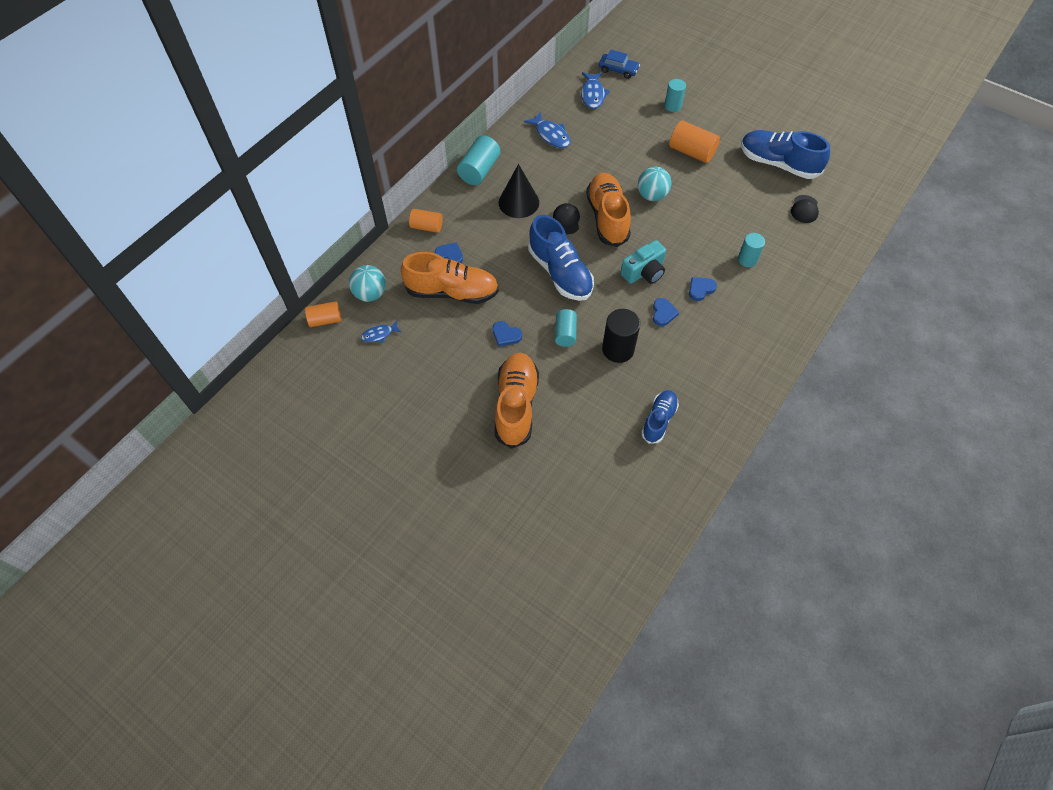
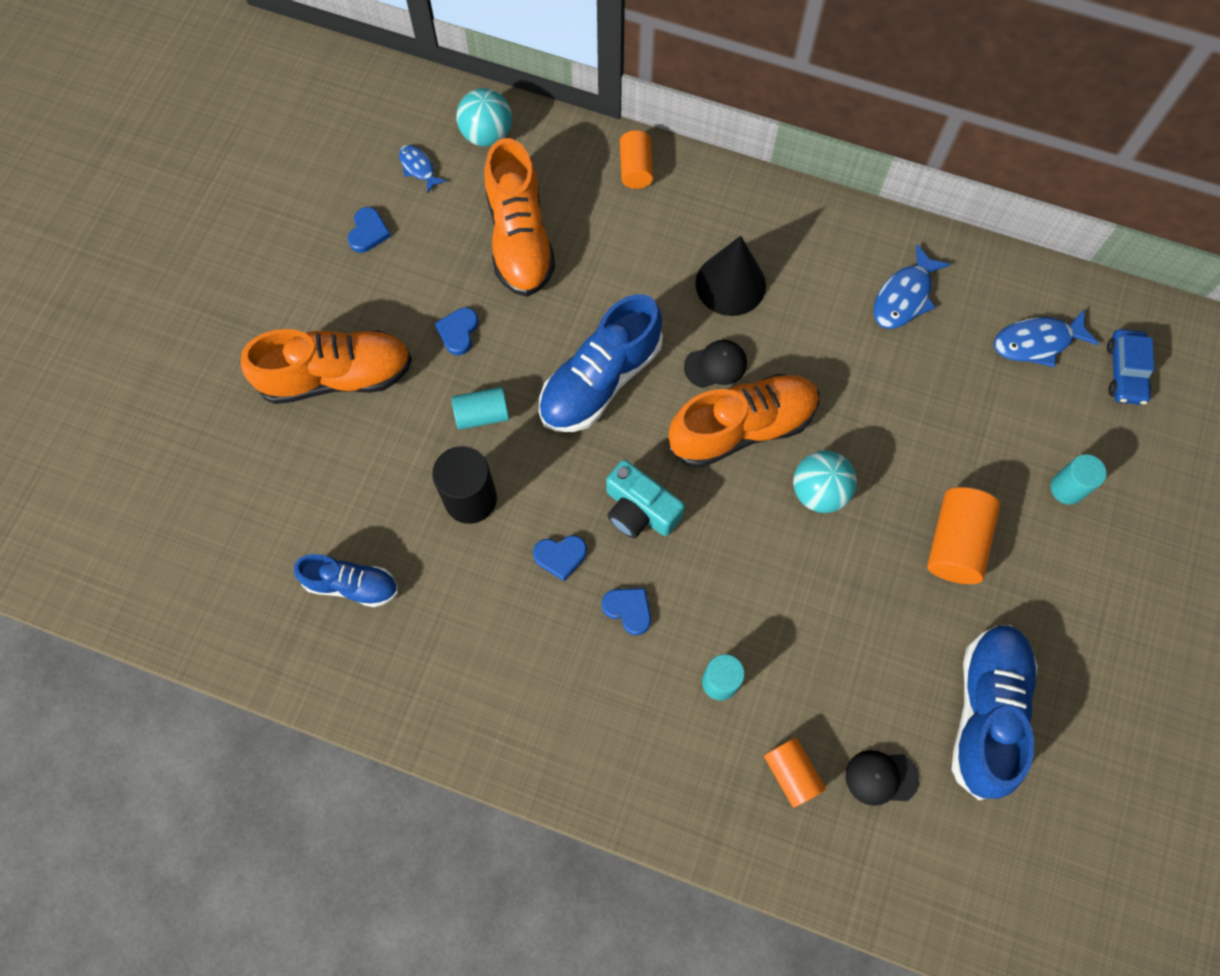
camera: 75 degrees right, 10 degrees up
orange cylinder [305,301,341,327] -> orange cylinder moved to [764,738,826,808]
blue heart [435,243,463,263] -> blue heart moved to [348,207,391,253]
turquoise cylinder [457,135,500,185] -> none

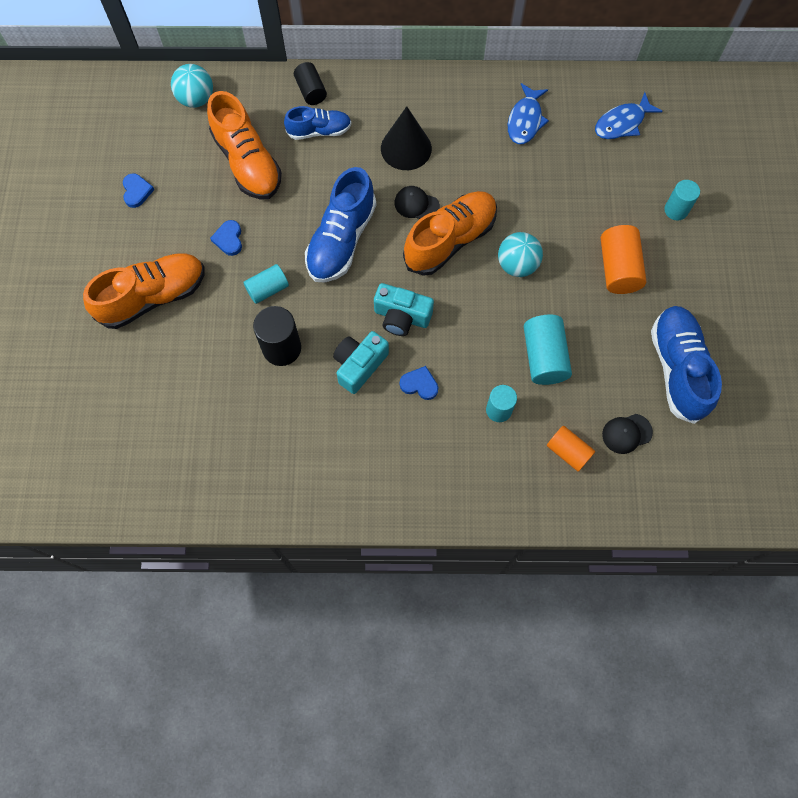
camera: 20 degrees left, 0 degrees up
blue shoe [294,554,398,607] -> blue shoe moved to [284,106,352,140]
blue fish [399,145,447,194] -> none
blue heart [533,535,587,581] -> turquoise camera [333,331,389,394]
orange cylinder [620,130,653,189] -> black cylinder [294,62,327,105]
black cap [684,340,747,388] -> black cap turned 120 degrees counterclockwise [394,186,440,219]
blue car [1107,329,1154,405] -> none
none -> turquoise cylinder [523,315,572,385]

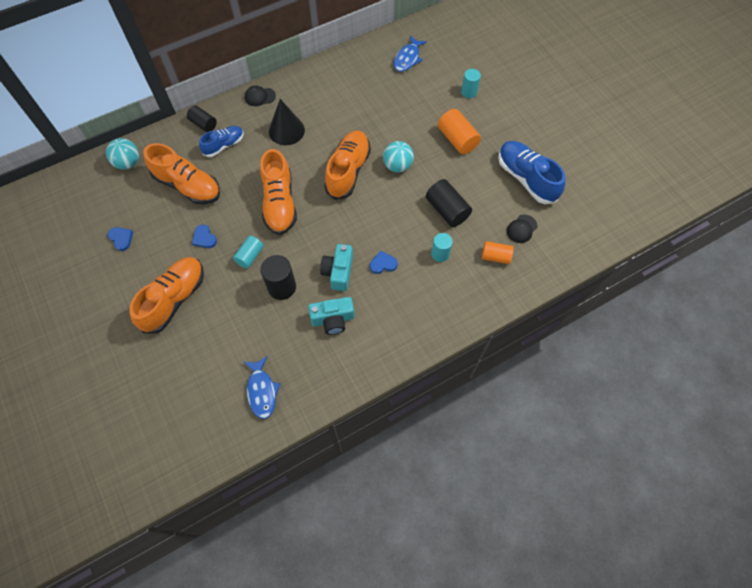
camera: 30 degrees left, 5 degrees down
blue shoe [305,167,376,283] -> orange shoe [260,149,297,235]
turquoise camera [374,283,434,336] -> turquoise camera moved to [308,297,355,335]
black cap [394,186,440,219] -> black cap moved to [245,86,276,106]
blue fish [508,83,549,144] -> blue fish moved to [243,356,280,419]
turquoise cylinder [523,315,572,385] -> black cylinder [426,179,472,227]

